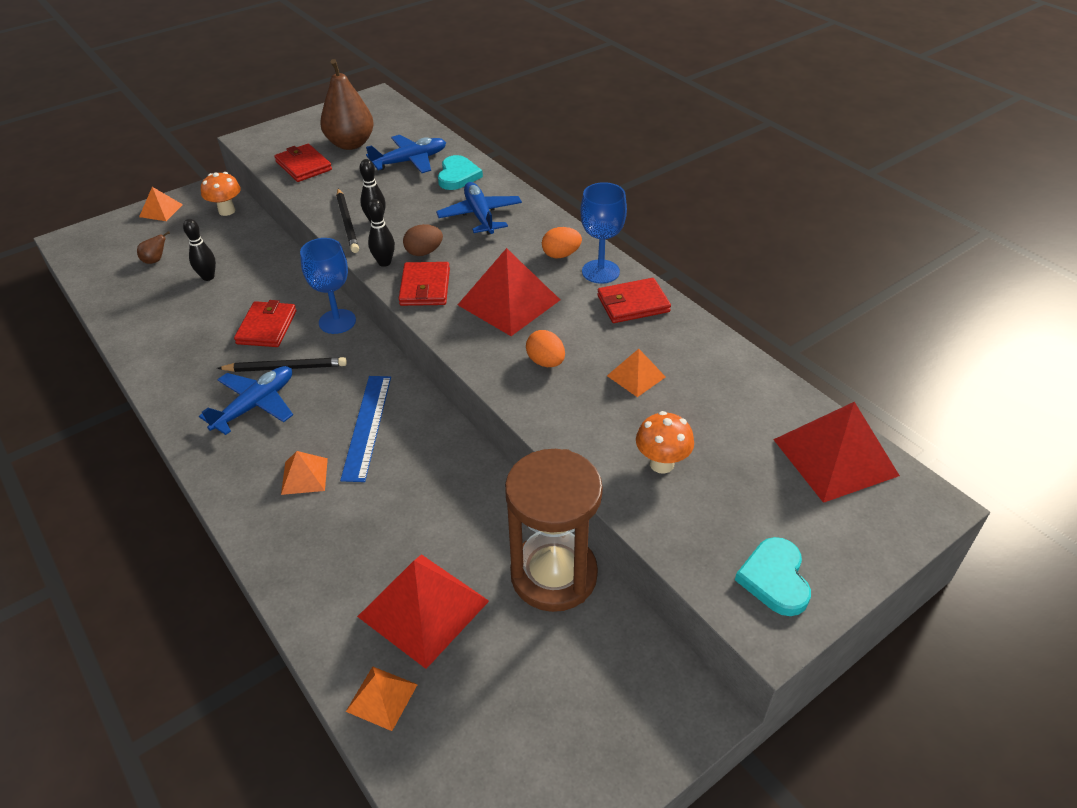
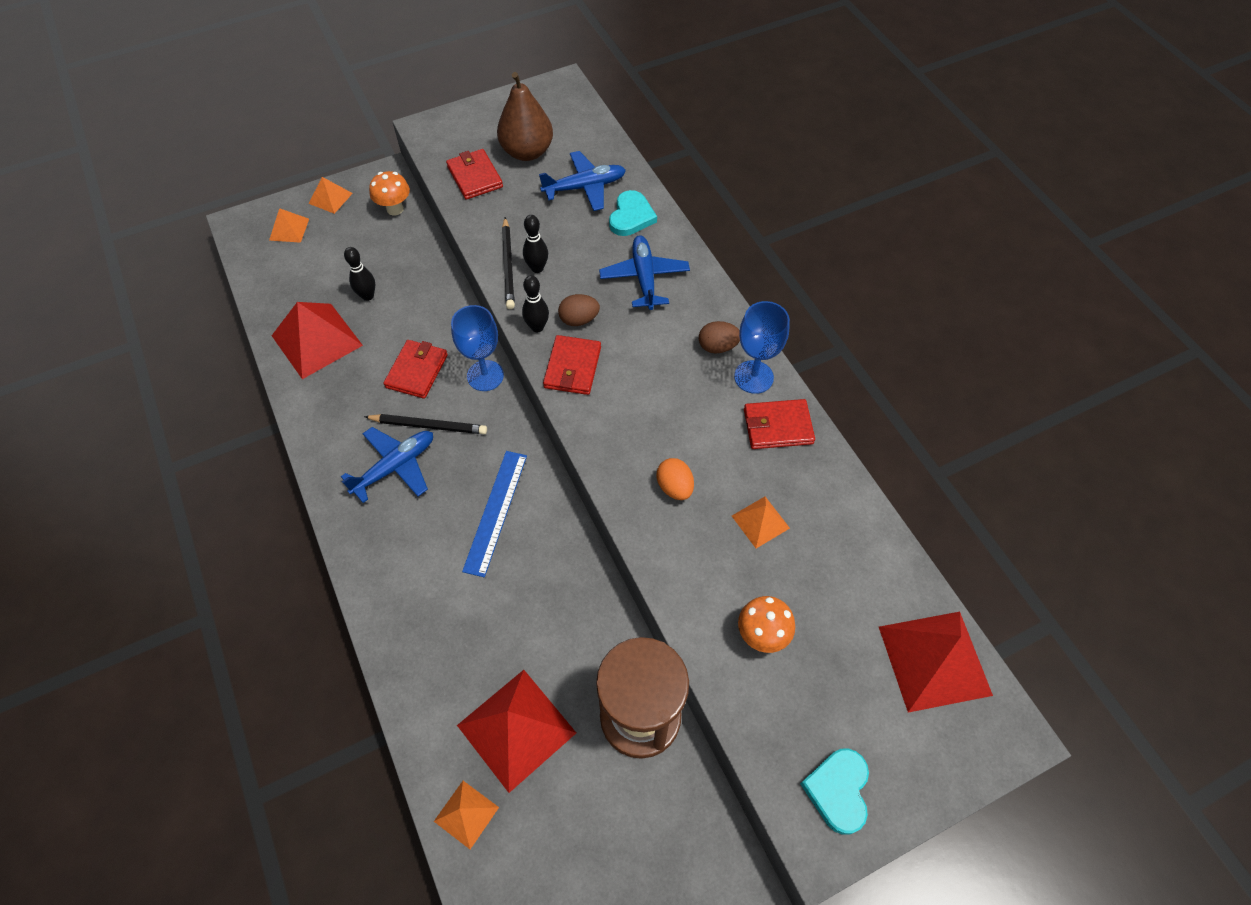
camera: 10 degrees right, 15 degrees up
brown pear [137,231,170,264] -> none
orange pyramid [281,451,328,495] -> orange pyramid moved to [269,208,309,243]
red pyramid [458,248,560,336] -> red pyramid moved to [272,302,363,379]
orange egg [542,227,582,258] -> brown egg [699,321,740,354]

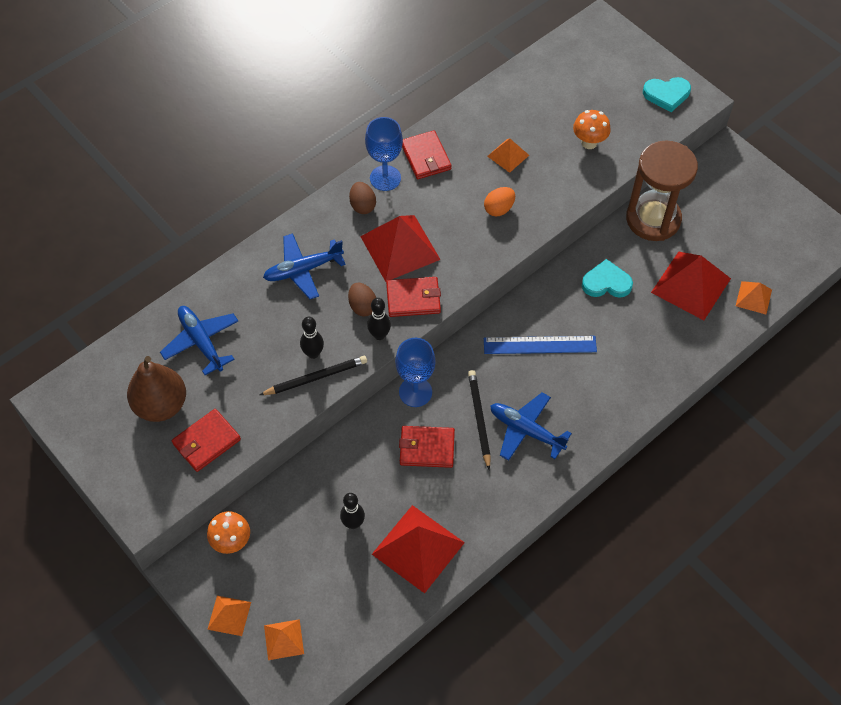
camera: 105 degrees left, 0 degrees up
turquoise heart [609,190,657,236] -> turquoise heart moved to [582,259,633,298]
red pyramid [879,612,993,713] -> red pyramid moved to [360,215,441,282]

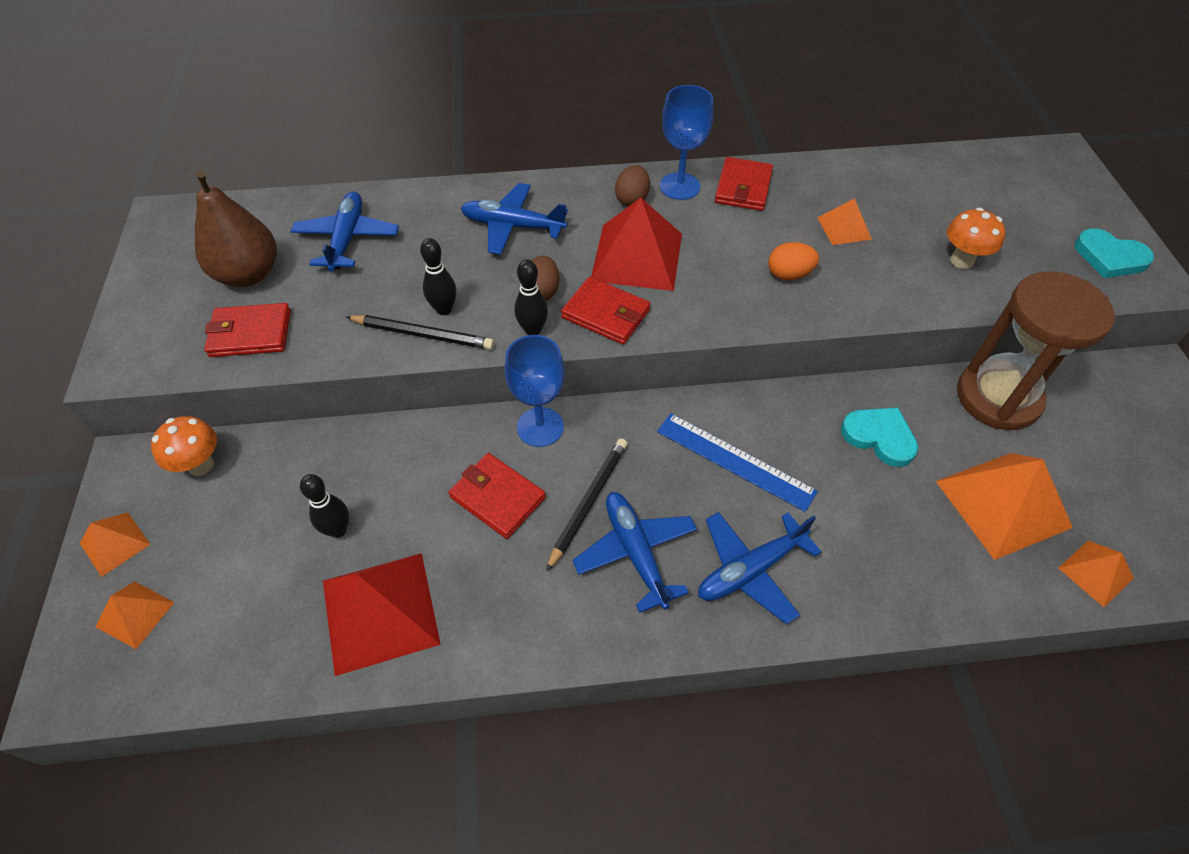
camera: 35 degrees right, 5 degrees down
red pyramid [651,252,731,320] -> orange pyramid [936,453,1073,560]
none -> blue plane [698,512,822,624]

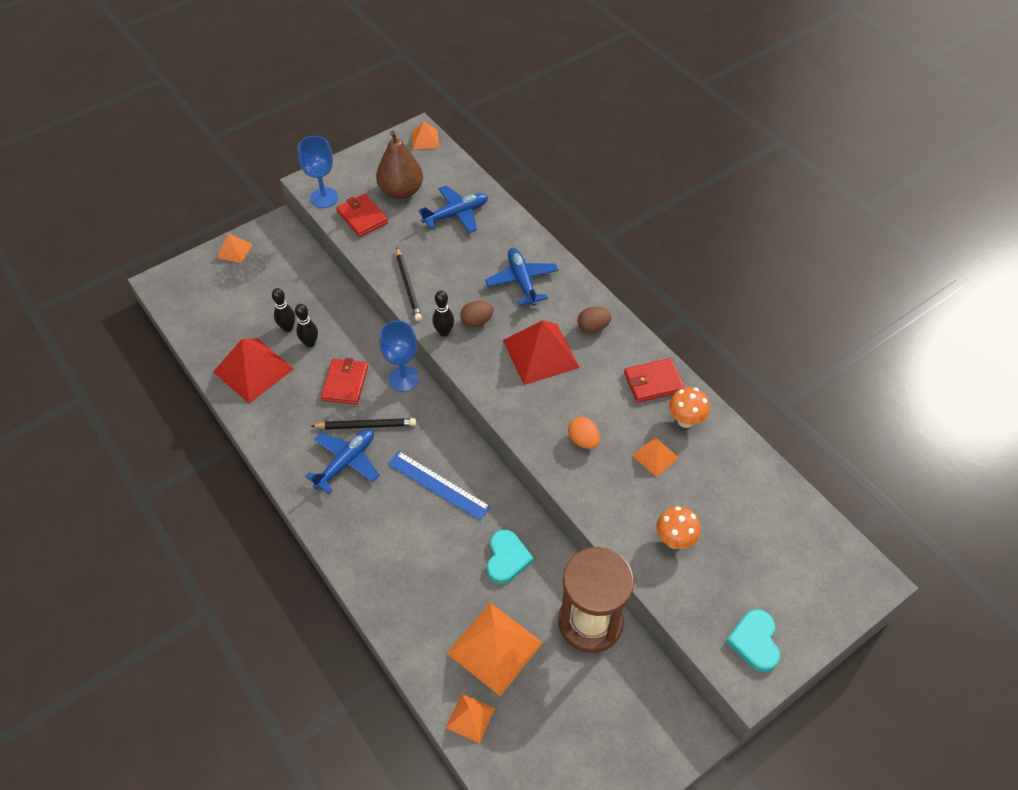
camera: 60 degrees right, 0 degrees up
orange pyramid [95,581,175,649] -> orange pyramid moved to [412,121,439,149]
orange mushroom [151,416,217,476] -> orange mushroom moved to [669,387,710,428]
black bowling pin [420,238,456,315] -> black bowling pin moved to [295,304,318,347]
red wallet [561,277,651,344] -> none
blue ruler [657,413,818,512] -> blue ruler turned 60 degrees counterclockwise [388,451,491,521]
blue goblet [660,85,714,200] -> blue goblet moved to [297,136,338,208]
blue plane [698,512,822,624] -> none

